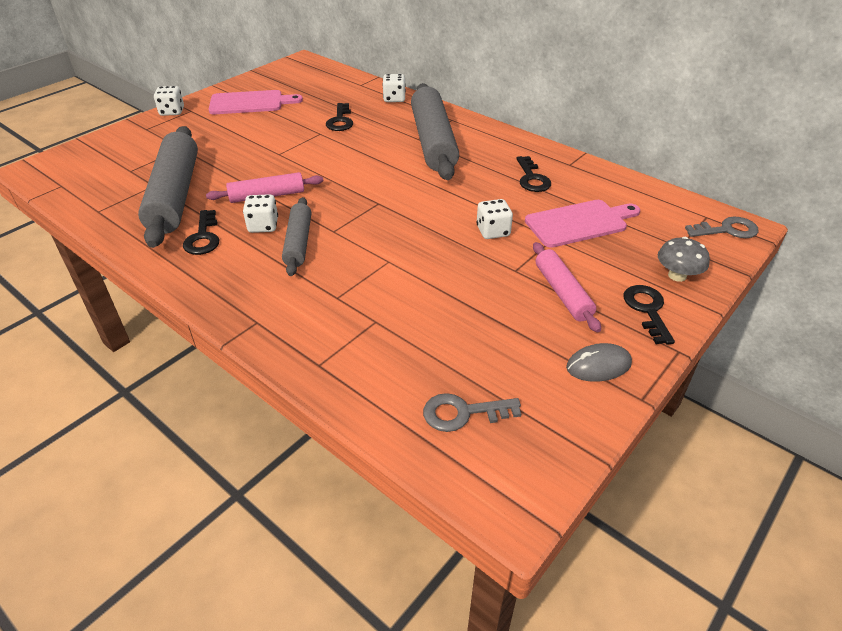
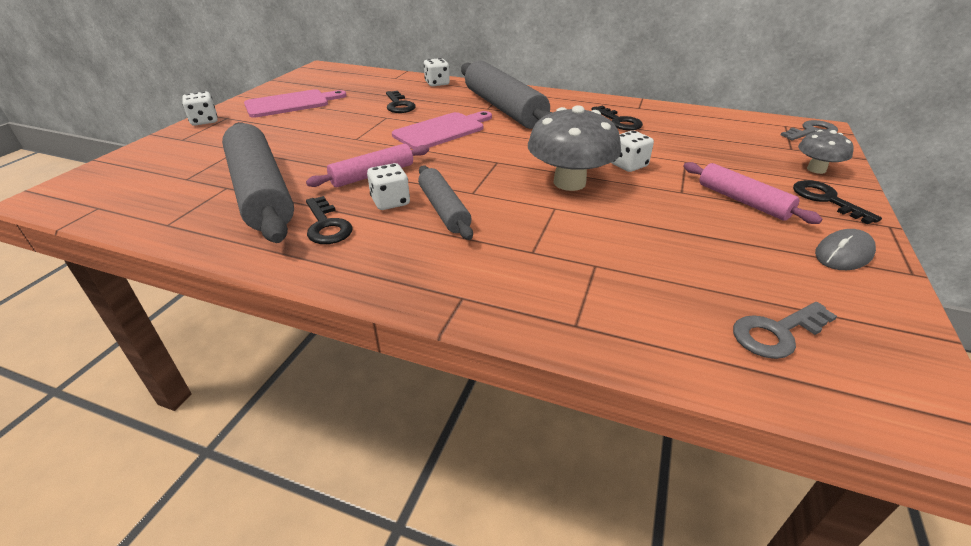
camera: 20 degrees left, 5 degrees down
pink cutting board [525,200,640,248] -> pink cutting board moved to [392,111,492,149]
none -> grey mushroom [528,105,621,191]

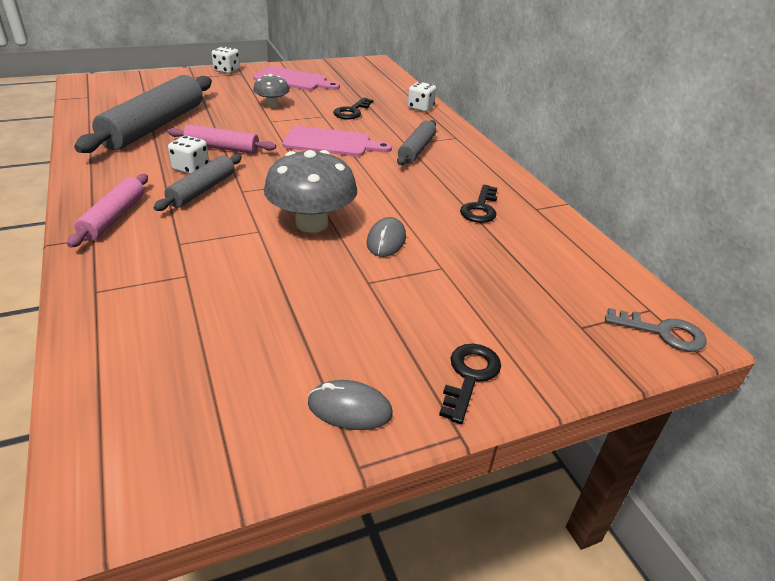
camera: 45 degrees right, 0 degrees up
black key [306,196,352,244] -> none
grey rolling pin [461,61,553,129] -> grey rolling pin [397,120,436,165], size x0.54
white dice [611,130,654,172] -> grey mouse [367,217,406,257]
pink rolling pin [683,162,822,224] -> pink rolling pin moved to [67,174,148,248]
grey key [733,302,837,359] -> none
grey mushroom [798,130,854,174] -> grey mushroom moved to [253,74,290,108]

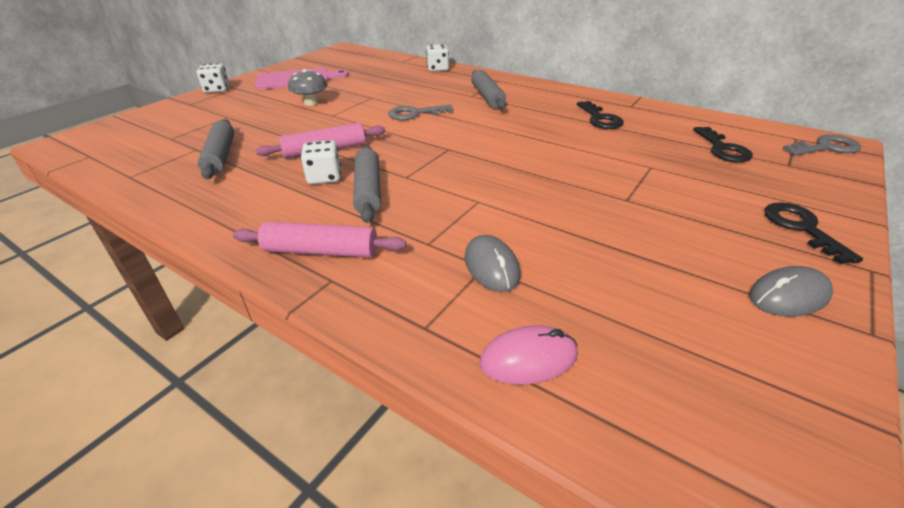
camera: 30 degrees left, 0 degrees up
pink rolling pin [67,174,148,248] -> pink rolling pin turned 60 degrees counterclockwise [233,222,406,258]
grey rolling pin [74,75,212,153] -> grey rolling pin [198,119,234,179], size x0.54
grey mushroom [264,150,357,233] -> none
pink cutting board [282,126,392,157] -> grey key [388,104,453,120]
black key [333,97,373,119] -> black key moved to [693,127,753,162]
grey mouse [367,217,406,257] -> grey mouse moved to [465,235,520,292]
none -> pink mouse [480,325,578,385]

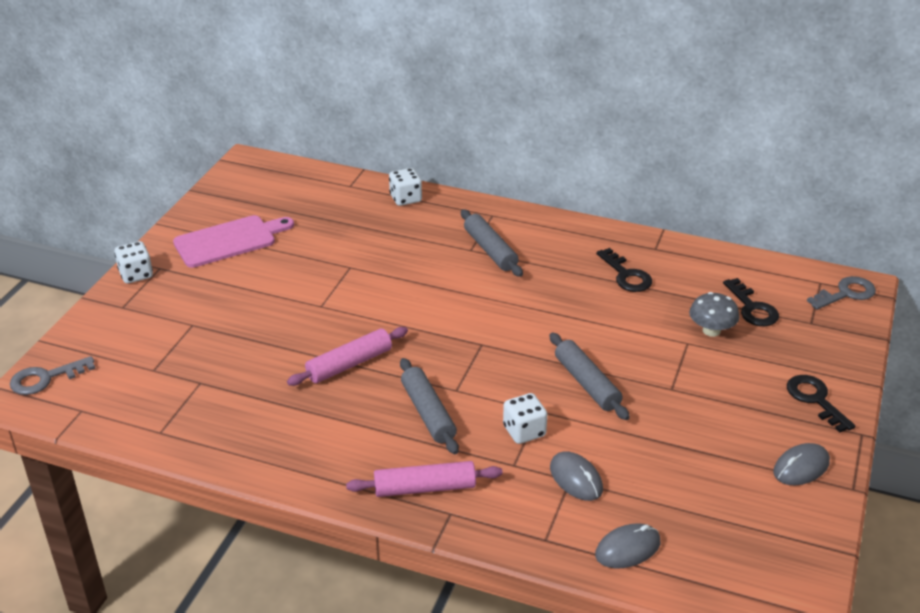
camera: 15 degrees left, 0 degrees up
grey rolling pin [198,119,234,179] -> grey rolling pin moved to [549,332,630,420]
grey mushroom [288,69,327,106] -> grey mushroom moved to [689,292,739,337]
white dice [301,140,341,184] -> white dice moved to [503,393,547,444]
grey key [388,104,453,120] -> grey key moved to [10,356,95,395]
pink mouse [480,325,578,385] -> grey mouse [595,523,660,569]

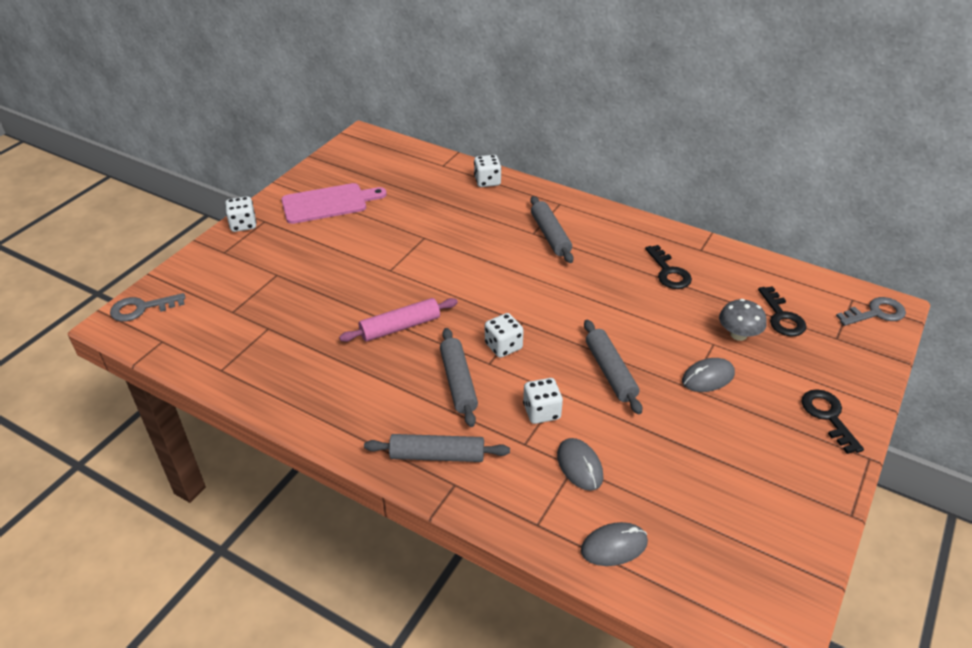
camera: 10 degrees right, 5 degrees up
pink rolling pin [346,461,503,497] -> grey rolling pin [364,434,510,462]
grey mouse [773,443,830,485] -> grey mouse moved to [682,358,735,392]
none -> white dice [485,313,524,358]

